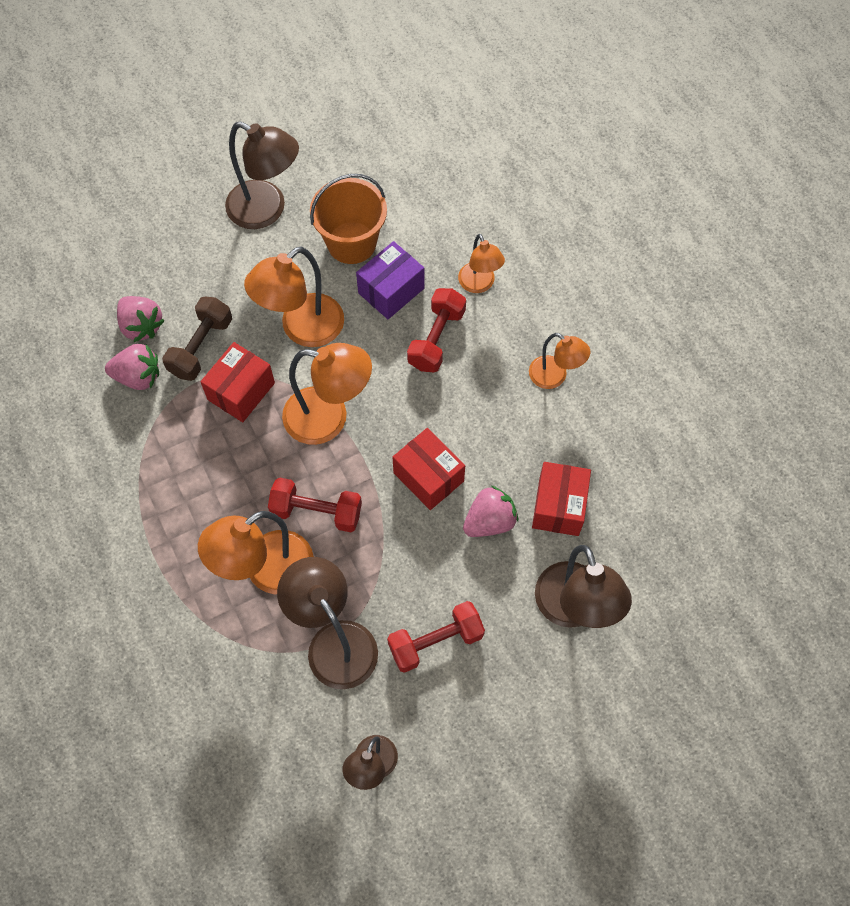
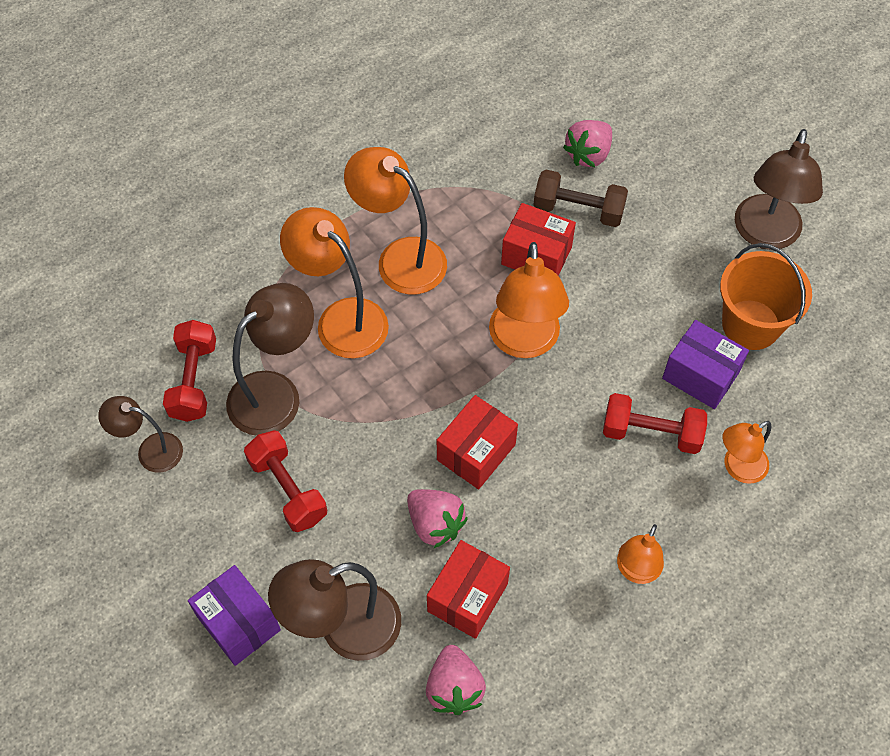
camera: 80 degrees right, 5 degrees down
pink strawberry [105,344,159,390] -> pink strawberry moved to [426,645,486,715]
orange lamp [244,247,344,347] -> orange lamp moved to [344,147,447,295]
red dumbbell [268,477,362,532] -> red dumbbell moved to [163,320,216,422]
red box [532,462,591,536] -> red box turned 60 degrees counterclockwise [427,540,510,639]
none -> purple box [188,565,281,666]

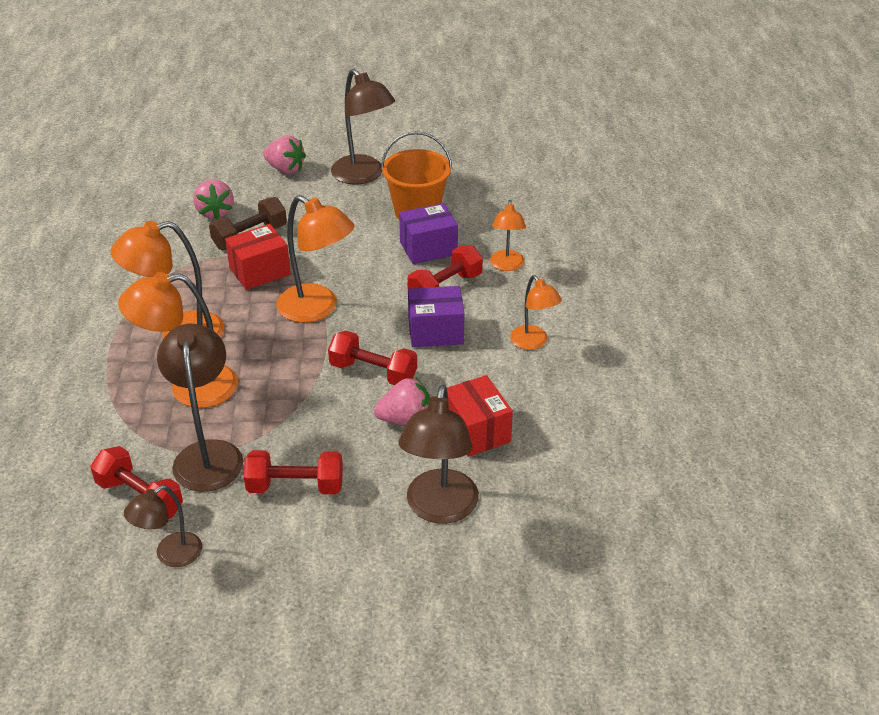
camera: 55 degrees left, 20 degrees down
purple box [188,565,281,666] -> purple box moved to [408,286,465,347]
pink strawberry [426,645,486,715] -> pink strawberry moved to [263,136,306,174]
red box [437,395,518,489] -> red dumbbell [328,331,417,385]

